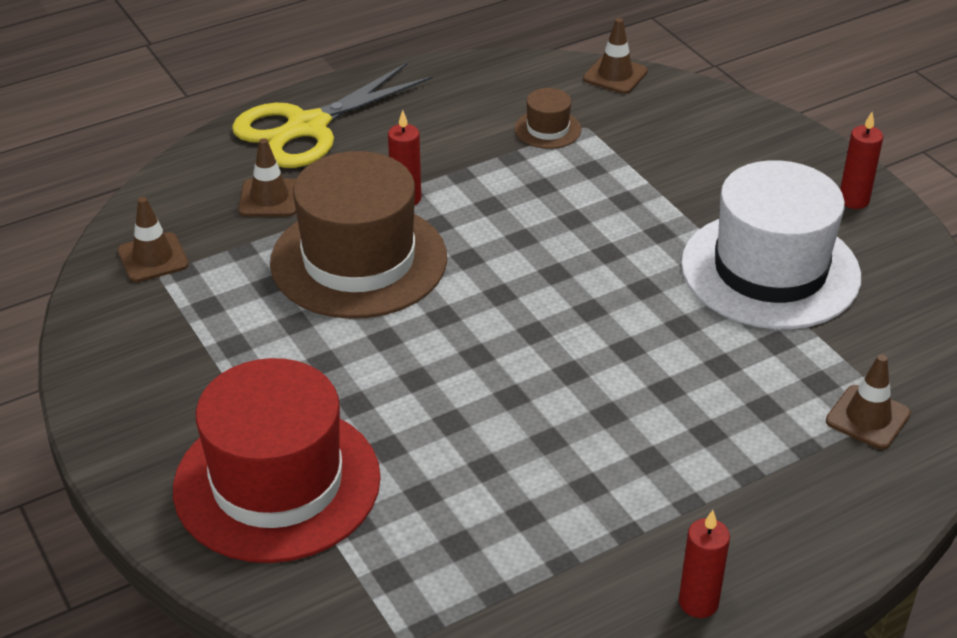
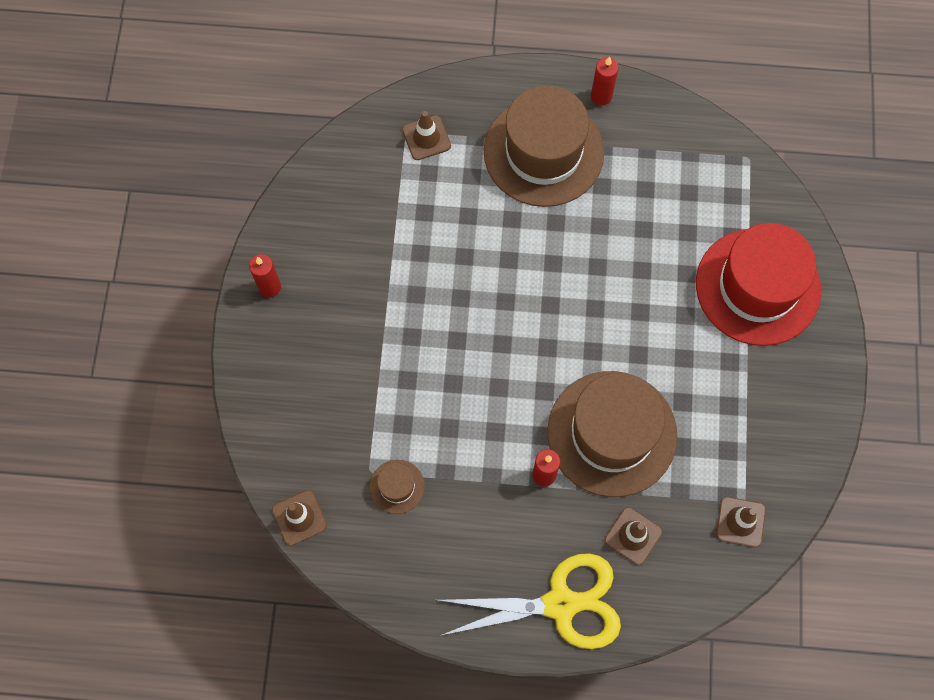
camera: 145 degrees left, 30 degrees up
white hat [681,160,861,329] -> none
none -> brown hat [484,85,604,207]

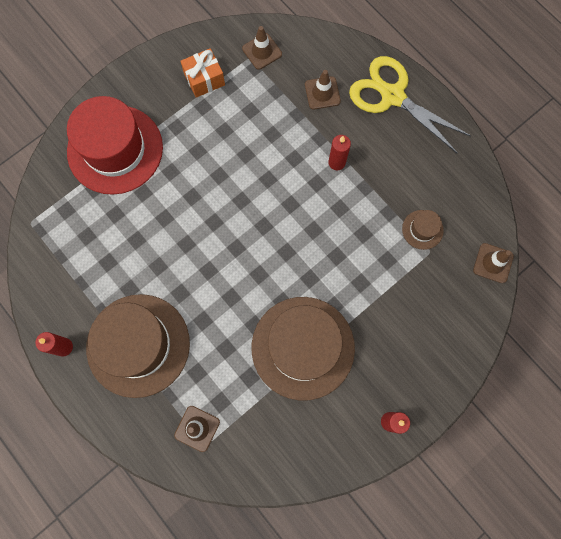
camera: 135 degrees left, 5 degrees up
brown hat [547,371,678,497] -> brown hat moved to [252,297,355,401]
none -> orange gift [180,48,225,98]

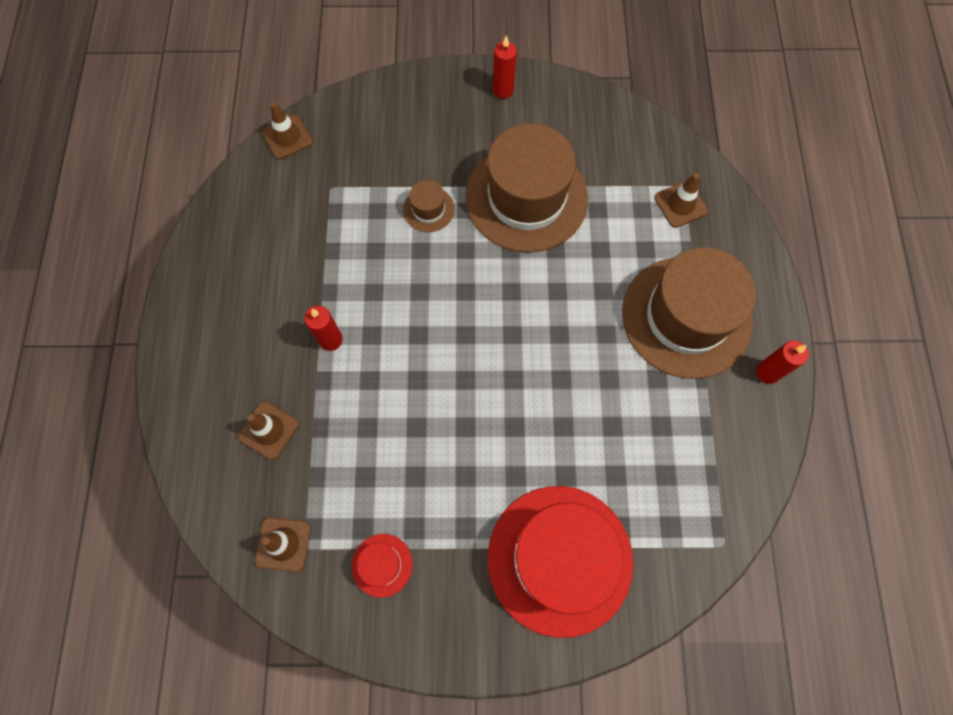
camera: 140 degrees left, 5 degrees down
orange gift [180,48,225,98] -> red hat [352,534,413,598]
yellow scissors [349,56,471,154] -> none
brown hat [402,210,444,250] -> brown hat moved to [403,180,454,232]

